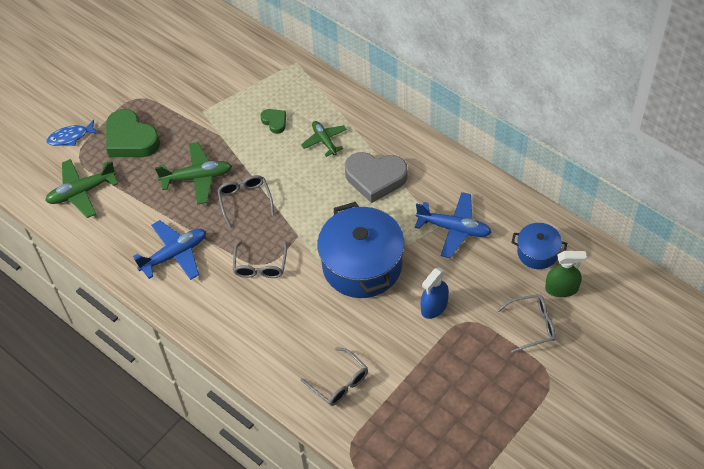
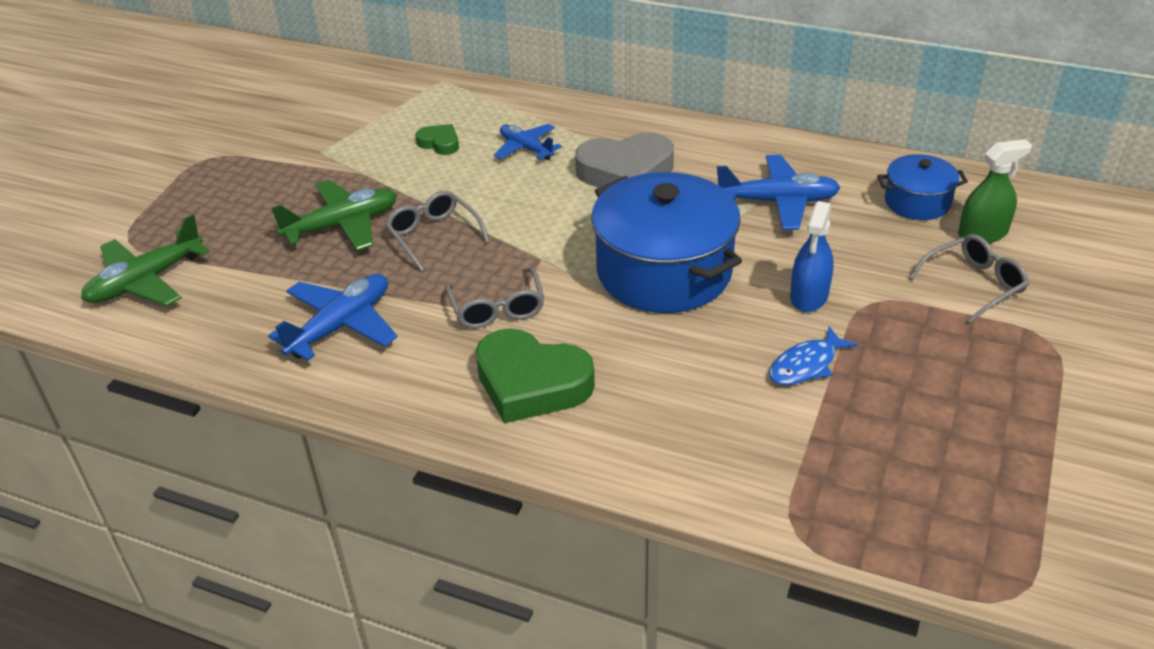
camera: 20 degrees left, 15 degrees down
blue fish [47,120,99,146] -> blue fish moved to [769,326,858,385]
green heart [106,109,160,157] -> green heart moved to [475,328,595,423]
grey glasses [300,347,368,406] -> none
green plane [301,121,347,157] -> blue plane [494,124,562,160]

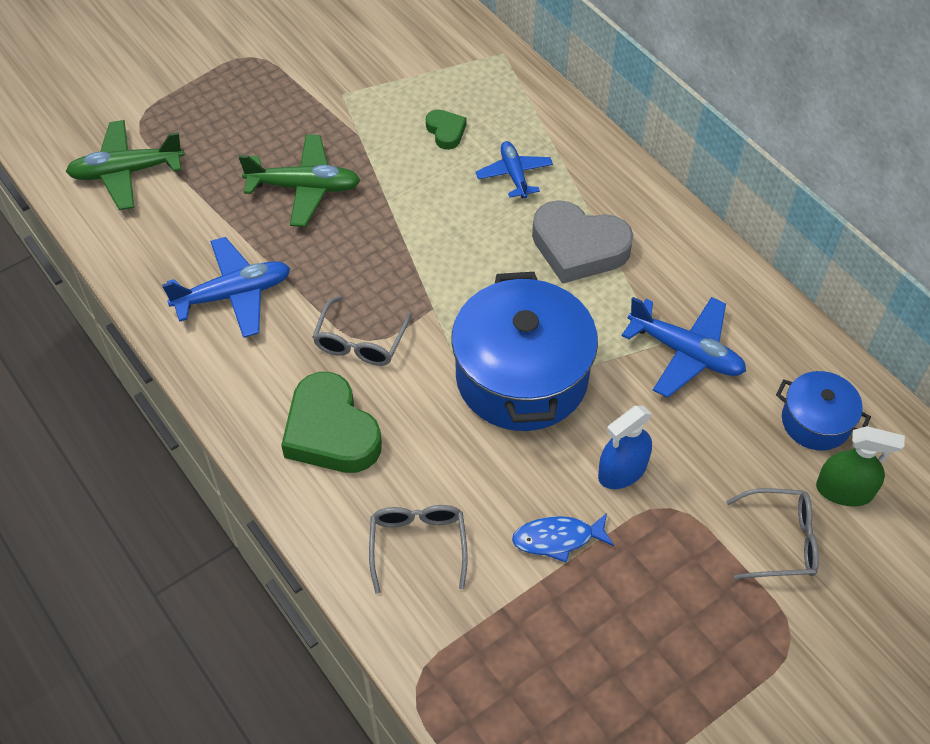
camera: 30 degrees right, 15 degrees up
grey glasses [385,191,490,272] -> grey glasses moved to [369,505,468,594]

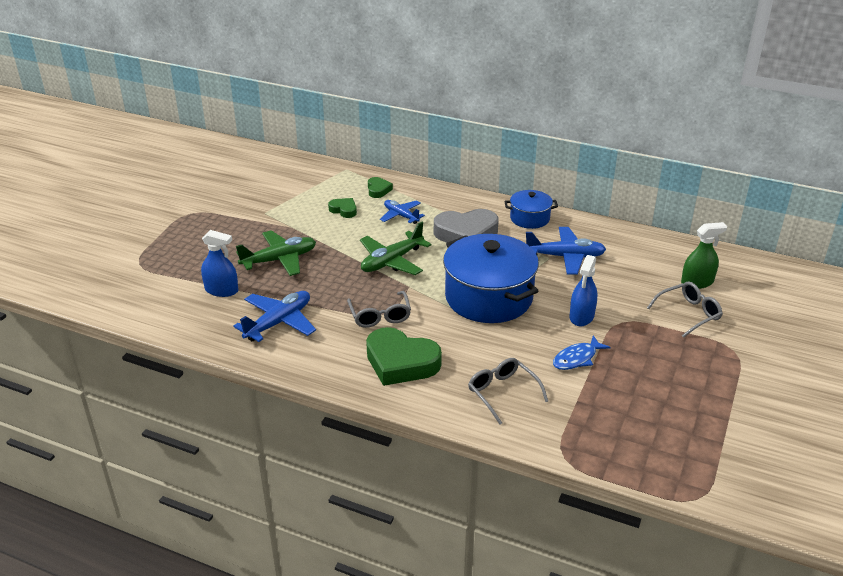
camera: 30 degrees left, 20 degrees down
green plane [66,120,184,210] -> green plane moved to [360,222,431,275]
blue pot [776,371,871,450] -> blue pot moved to [504,190,558,229]
none -> blue spray bottle [201,230,238,297]
none -> green heart [368,177,393,198]

